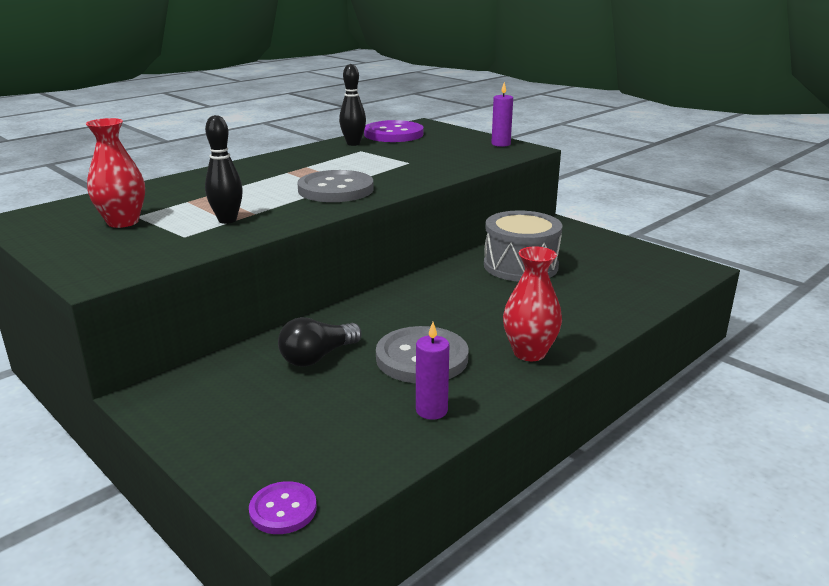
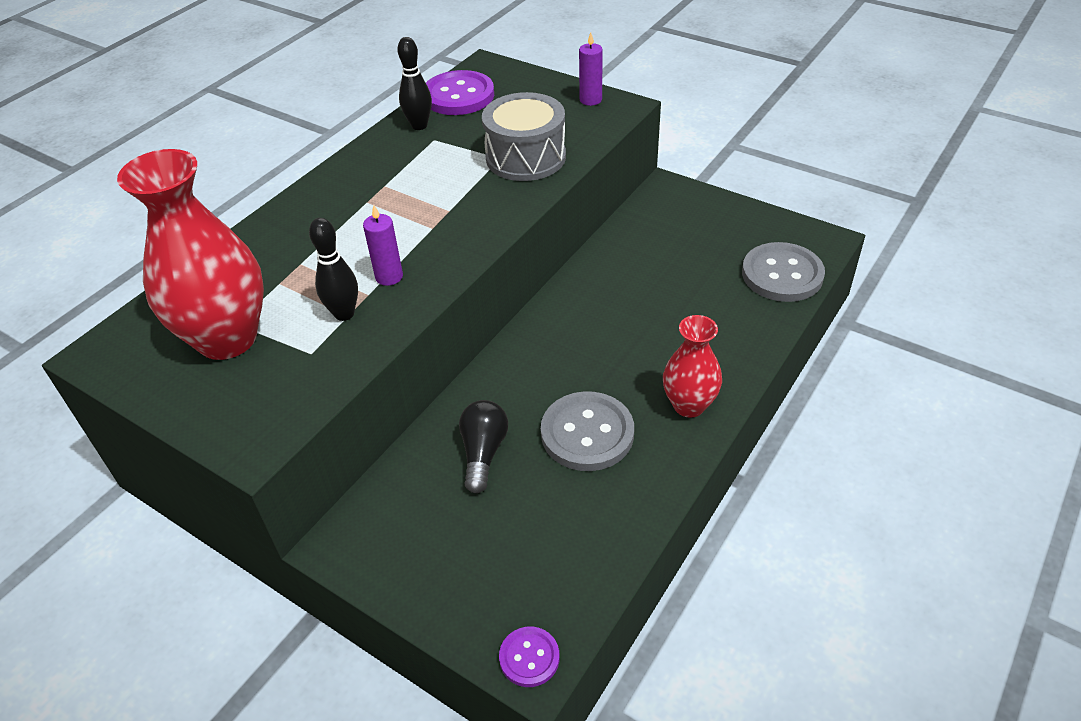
camera: 10 degrees left, 20 degrees up
red vase [86,118,145,228] -> red vase [117,149,264,360], size x1.75
black light bulb [278,317,362,367] -> black light bulb turned 150 degrees clockwise [459,400,508,493]
grey button [297,170,374,202] -> grey button moved to [742,242,825,302]
purple candle [416,322,449,420] -> purple candle moved to [363,205,403,286]
grey drum [484,211,562,282] -> grey drum moved to [482,92,566,181]

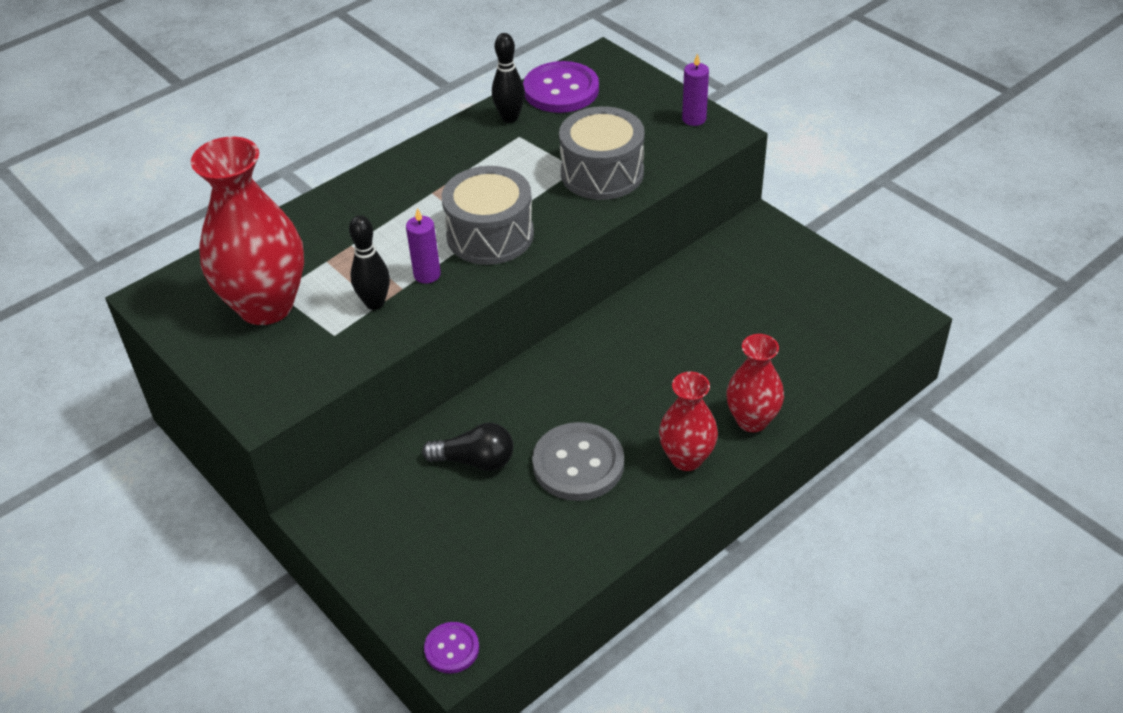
camera: 15 degrees right, 0 degrees up
black light bulb [459,400,508,493] -> black light bulb turned 75 degrees clockwise [422,423,514,471]
grey button [742,242,825,302] -> none
none -> grey drum [442,166,534,265]
none -> red vase [726,334,784,432]

